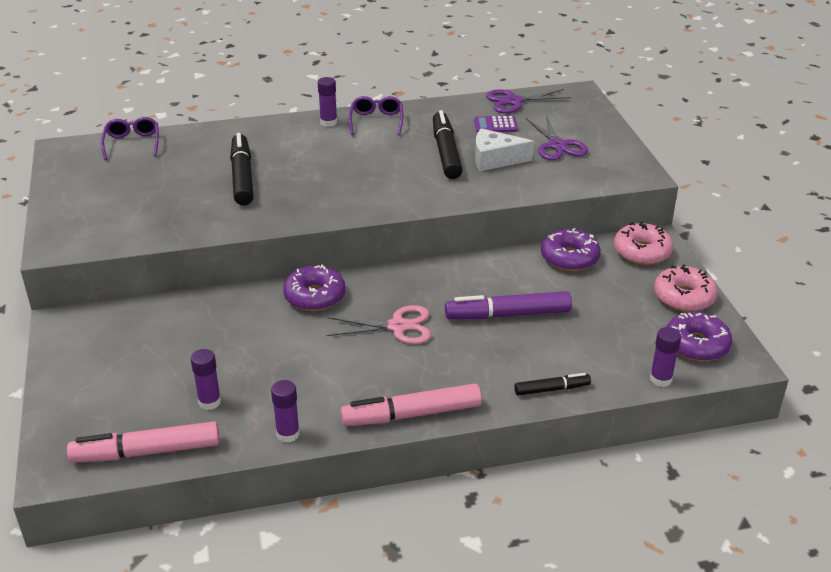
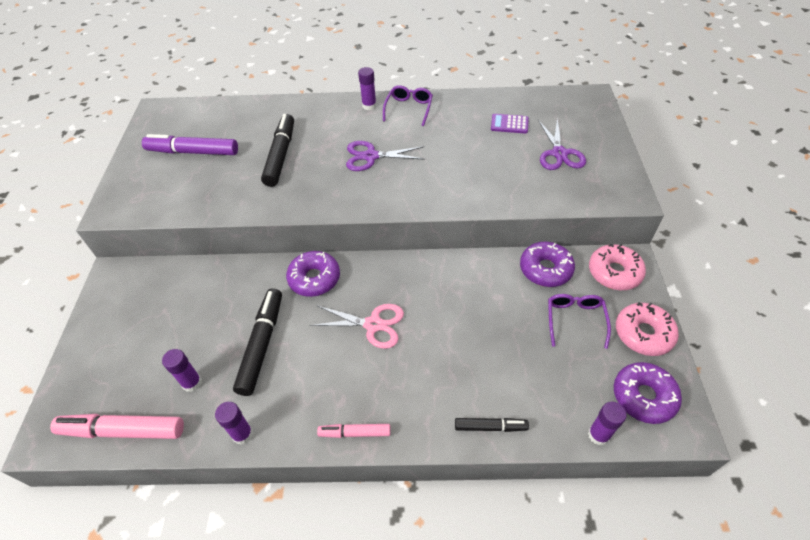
camera: 15 degrees right, 15 degrees up
purple glasses [101,117,159,160] -> purple glasses moved to [548,294,611,349]
pink marker [340,383,482,426] -> pink marker [317,424,391,438], size x0.56
black marker [433,110,463,179] -> black marker moved to [233,288,282,396]
purple marker [445,291,572,319] -> purple marker moved to [142,134,238,155]
white cheese [475,128,534,171] -> none
purple scissors [486,89,572,113] -> purple scissors moved to [346,141,425,171]

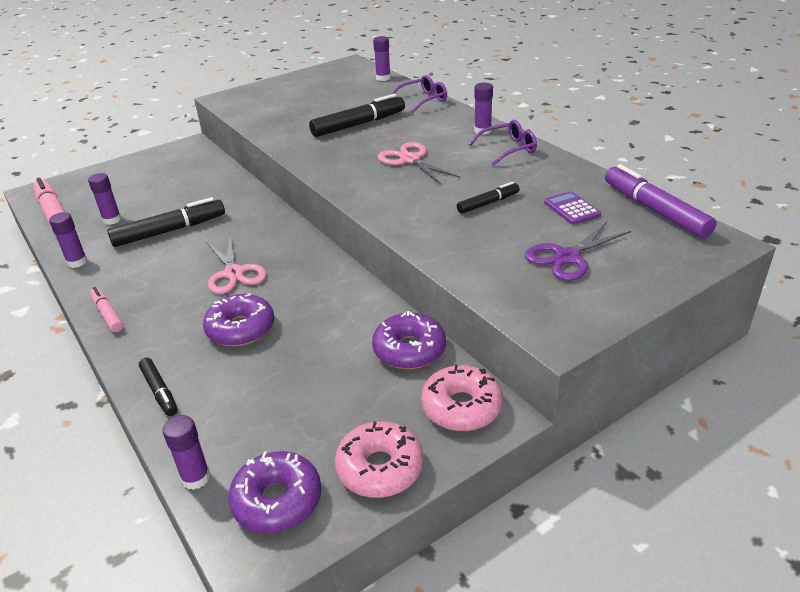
camera: 55 degrees right, 15 degrees down
purple marker [142,134,238,155] -> purple marker moved to [605,164,716,238]
purple donut [286,251,340,297] -> purple donut moved to [203,293,274,347]
purple scissors [346,141,425,171] -> pink scissors [378,142,460,184]
purple glasses [548,294,611,349] -> purple glasses moved to [392,75,447,113]
none -> purple glue stick [373,36,391,81]
none -> black marker [457,182,519,214]

